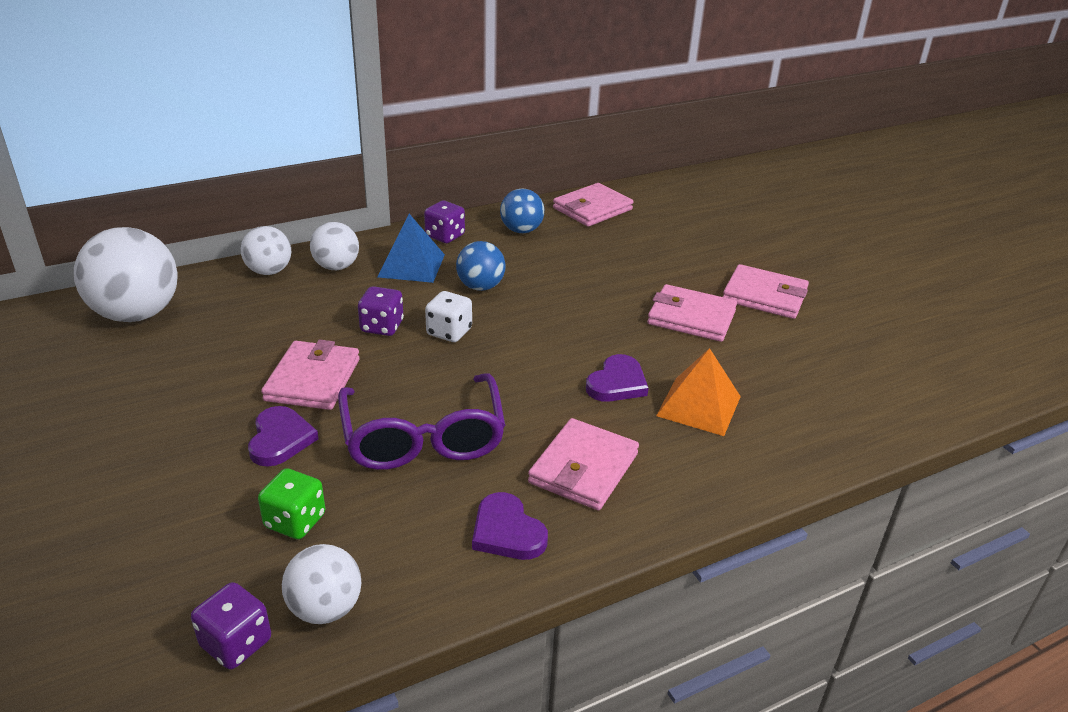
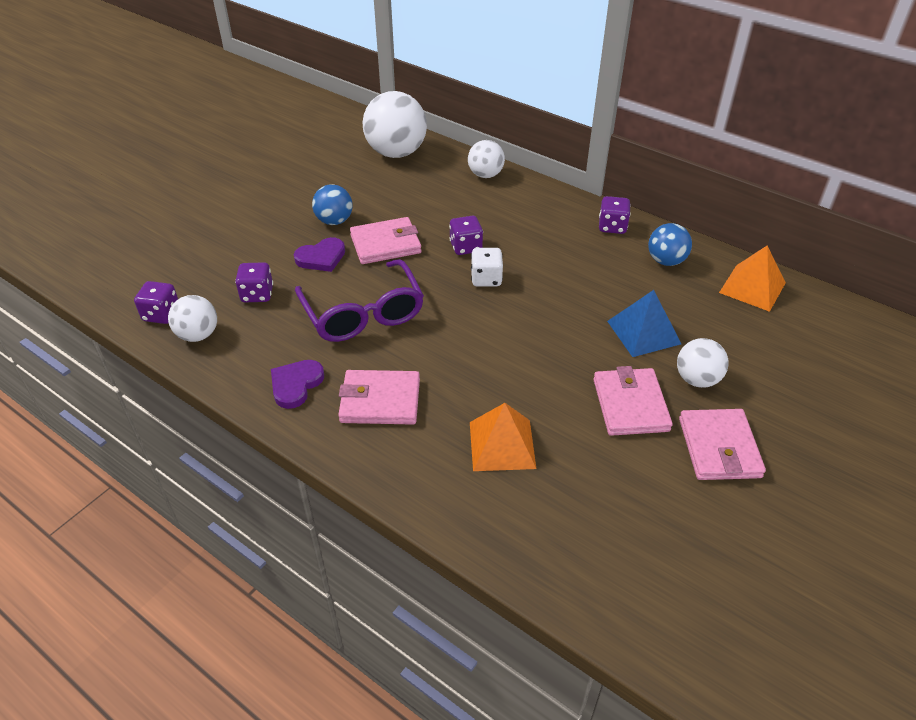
camera: 65 degrees right, 10 degrees up
green dice [258,468,325,539] -> purple dice [235,262,273,302]
white ball [310,222,359,270] -> white ball moved to [677,338,729,388]
purple glasses [338,373,505,470] -> purple glasses turned 75 degrees counterclockwise [295,259,424,342]
blue pyramid [377,214,445,283] -> blue pyramid moved to [607,290,681,357]
blue ball [456,241,505,291] -> blue ball moved to [312,184,353,225]
pink wallet [553,183,633,227] -> orange pyramid [719,245,786,312]
purple heart [586,354,648,402] -> none

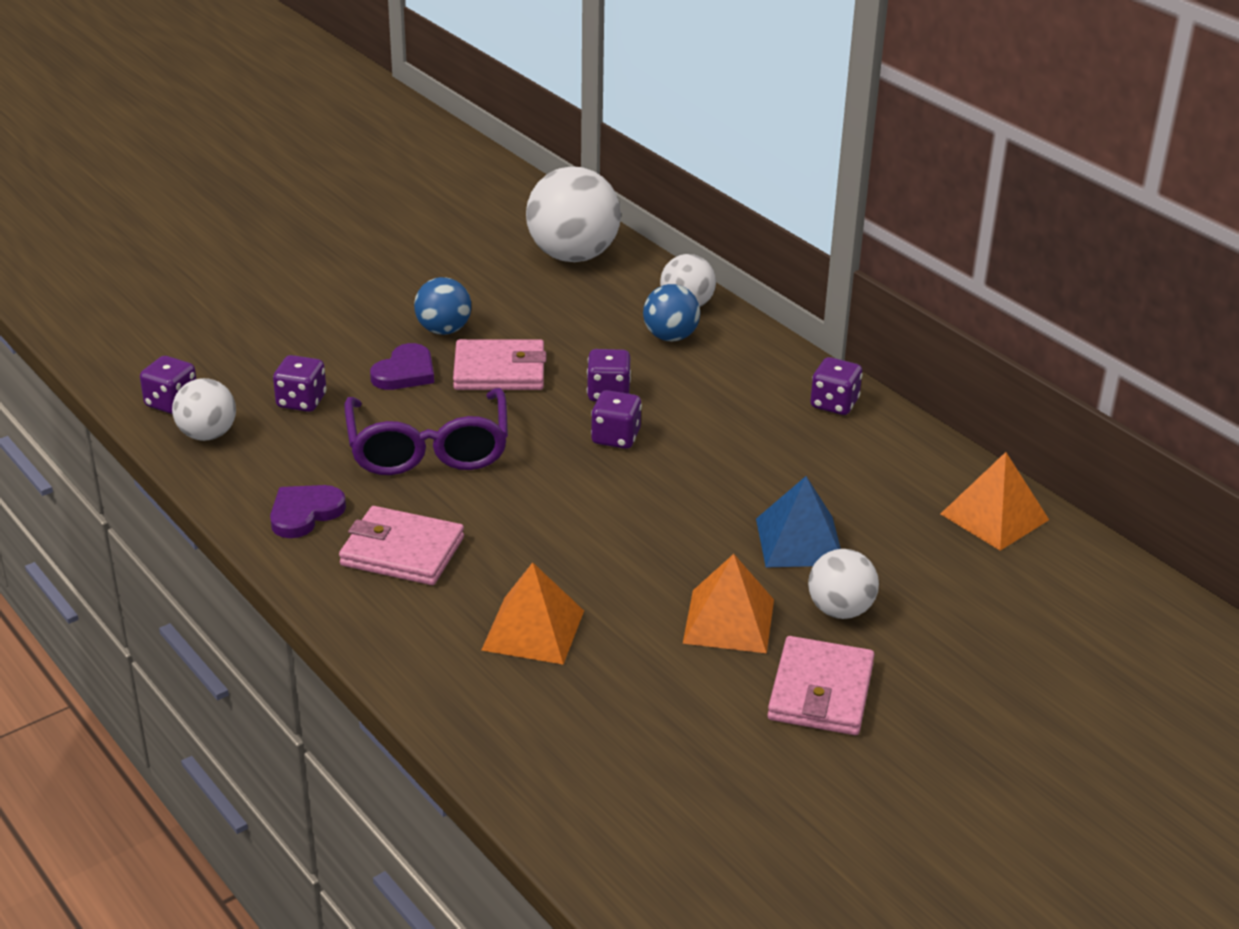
camera: 15 degrees right, 10 degrees down
purple heart [294,237,345,272] -> purple heart turned 45 degrees counterclockwise [370,343,434,390]
white dice [471,248,503,287] -> purple dice [591,390,642,449]
pink wallet [593,366,673,436] -> orange pyramid [683,554,774,653]
blue ball [648,223,692,266] -> blue ball moved to [643,284,700,341]

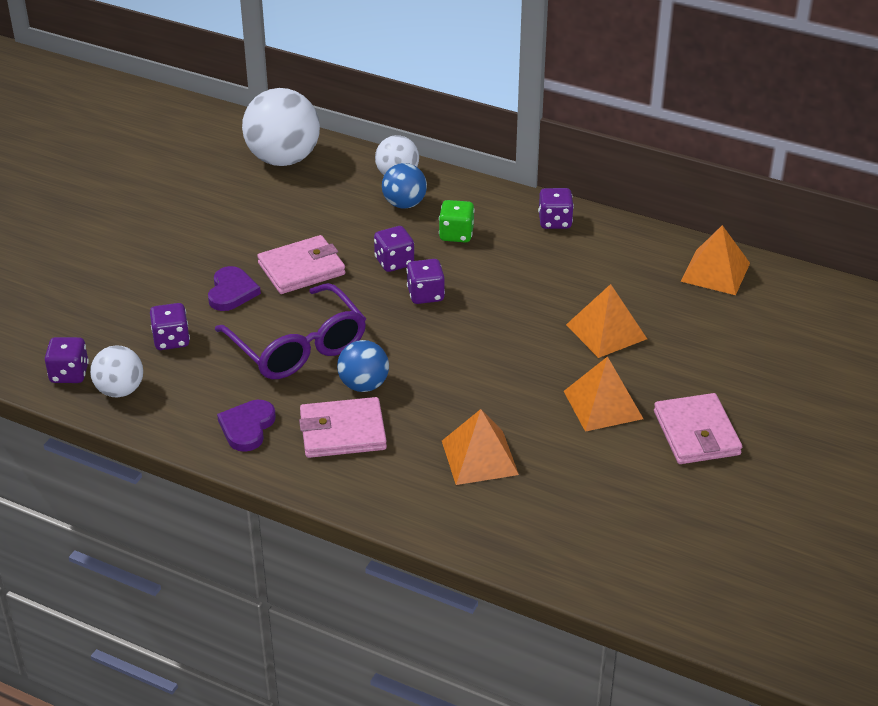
camera: 25 degrees left, 5 degrees up
blue ball [414,277,471,335] -> blue ball moved to [337,340,389,392]
blue pyramid [756,476,841,567] -> orange pyramid [566,284,647,358]
white ball [808,549,879,619] -> none
none -> green dice [439,200,475,243]

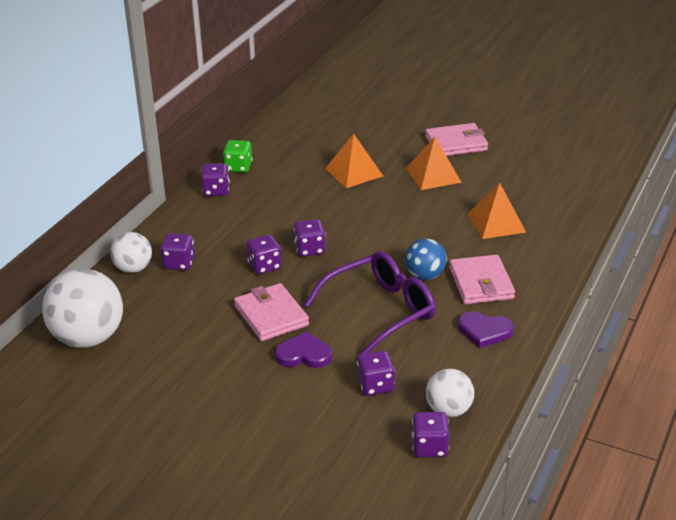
camera: 90 degrees left, 5 degrees down
blue ball [382,163,427,209] -> purple dice [160,233,195,270]
green dice [439,200,475,243] -> green dice moved to [223,140,253,172]
orange pyramid [681,225,750,295] -> none

